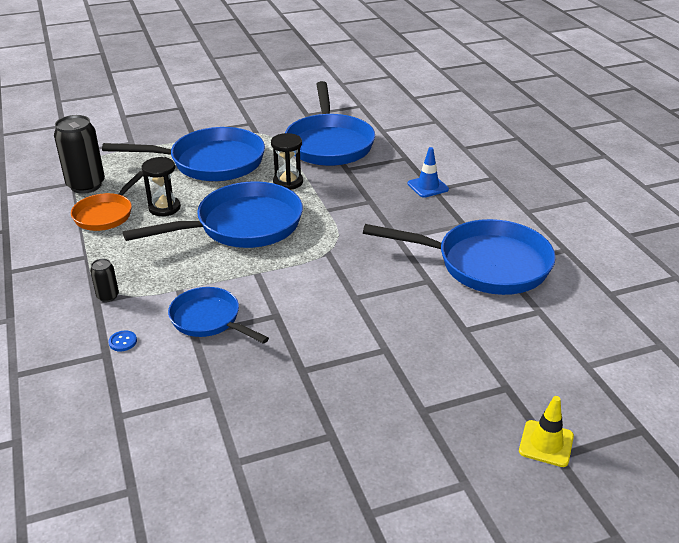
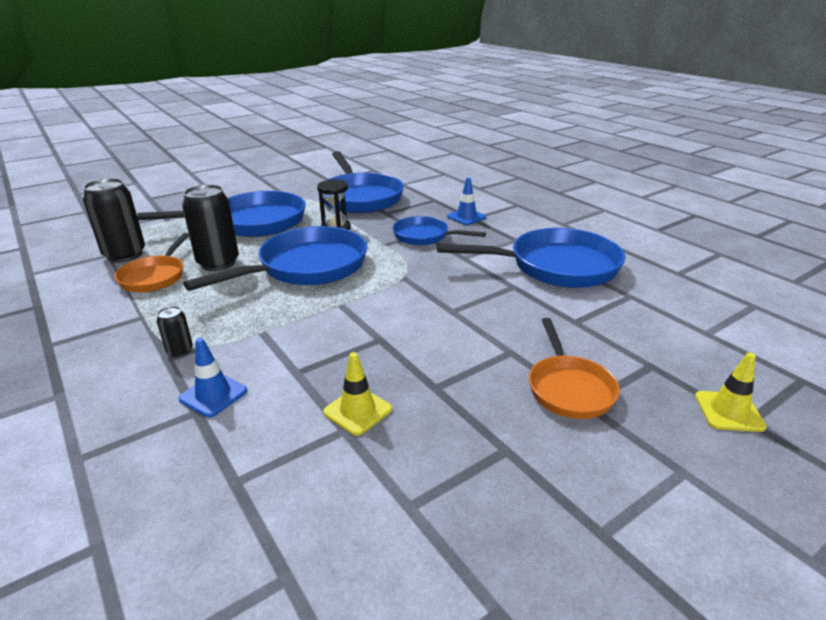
camera: 15 degrees left, 5 degrees down
blue button [108,330,137,352] -> blue traffic cone [178,338,247,417]
black hourglass [142,157,181,216] -> black can [182,184,239,271]
blue pan [168,287,269,344] -> blue pan moved to [393,216,486,245]
none -> yellow traffic cone [323,352,392,436]
none -> orange pan [529,318,620,419]

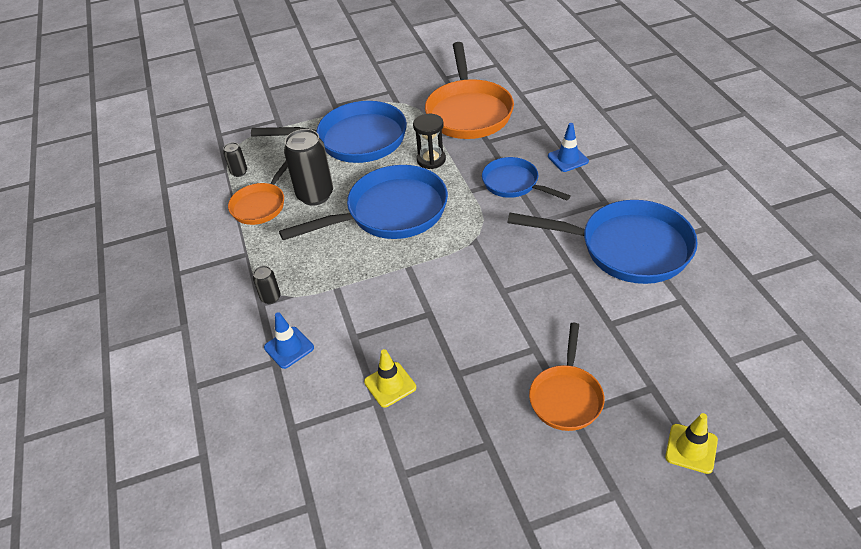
camera: 20 degrees right, 15 degrees up
black can [83,178,145,263] -> black can [223,142,247,177], size x0.48
blue pan [324,151,404,213] -> orange pan [425,42,514,139]

